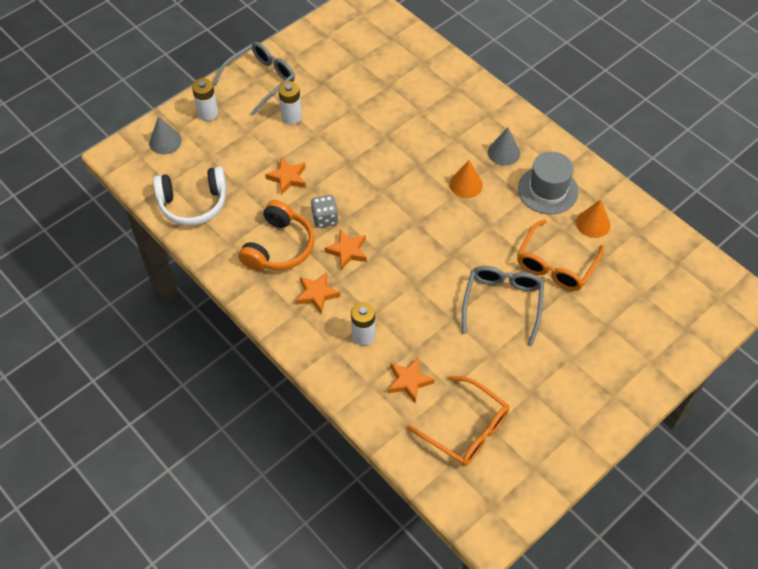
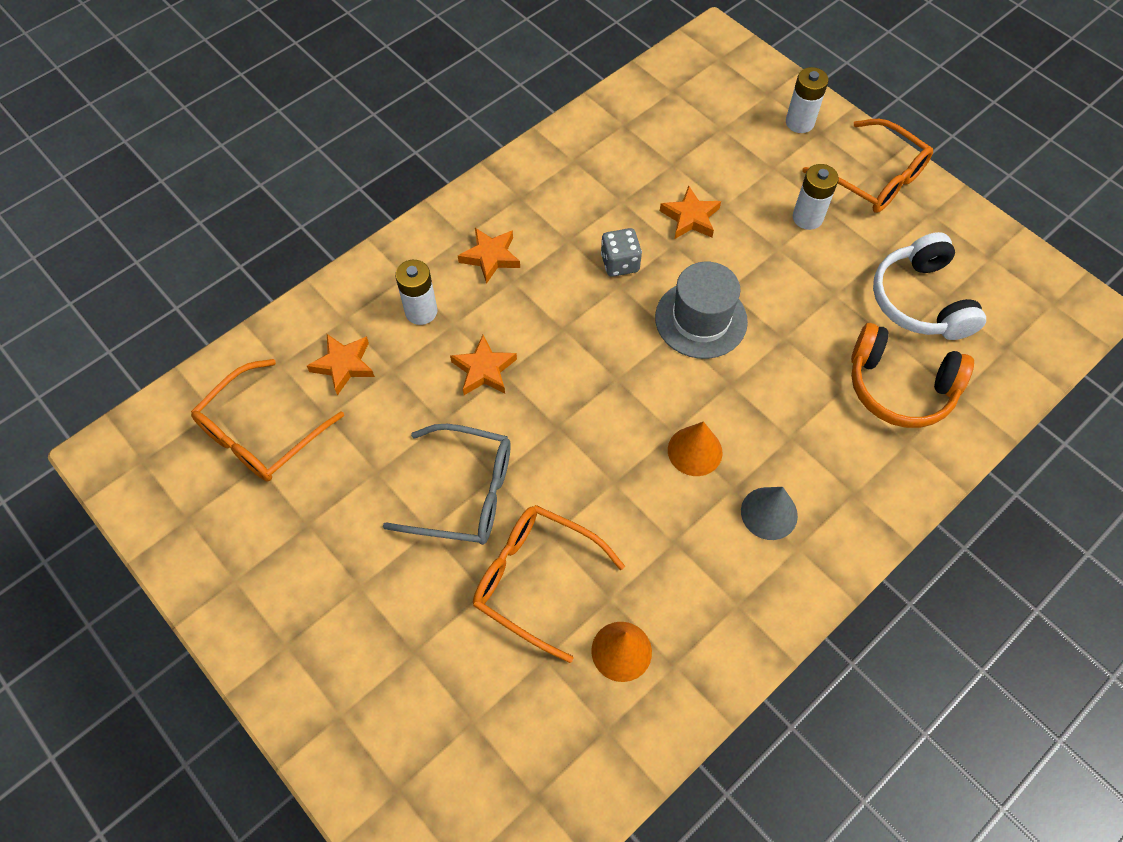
camera: 90 degrees right, 5 degrees up
grey cone [149,116,182,155] -> none
white headphones [153,166,227,226] -> white headphones moved to [873,232,986,340]
grey glasses [213,42,295,116] -> orange glasses [802,119,933,213]
orange headphones [238,200,314,271] -> orange headphones moved to [851,323,974,428]
orange star [324,230,367,270] -> orange star moved to [450,335,517,395]
grey hat [518,152,579,214] -> grey hat moved to [655,262,748,359]

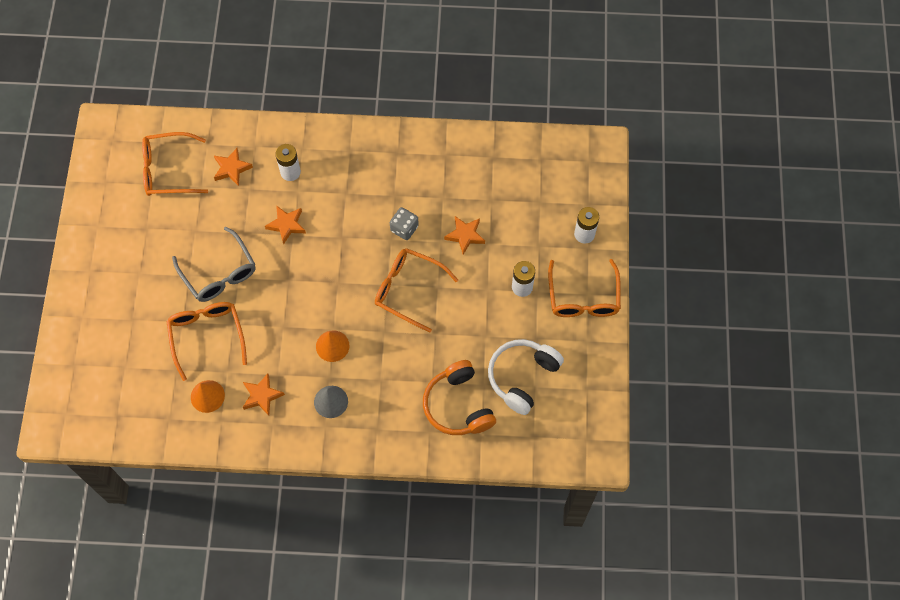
camera: 45 degrees right, 5 degrees up
orange star [458,228,520,284] -> orange star moved to [243,373,285,416]
grey hat [655,262,748,359] -> orange glasses [375,248,458,333]

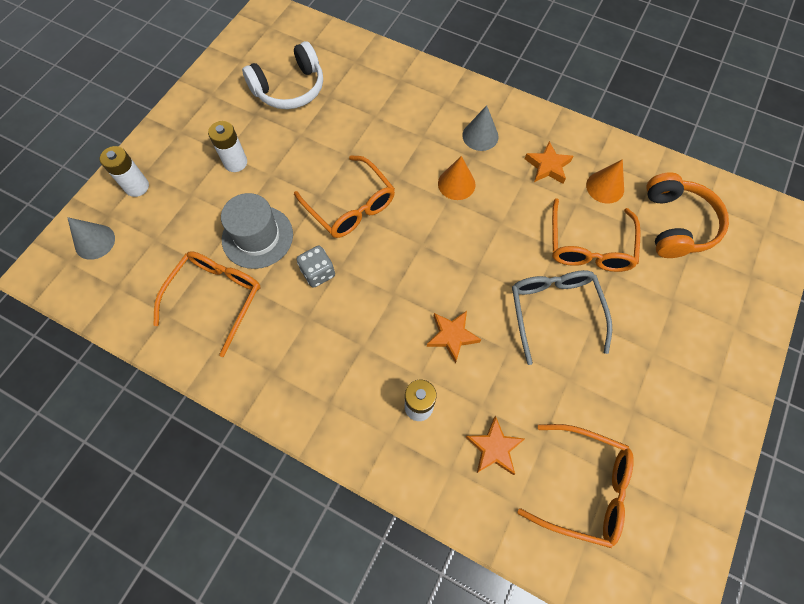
camera: 155 degrees left, 0 degrees up
orange headphones [423,360,496,435] -> orange headphones moved to [646,172,729,258]
orange star [444,216,485,255] -> grey hat [221,193,293,269]
orange glasses [548,259,621,317] -> orange glasses moved to [153,251,261,357]
none -> grey cone [67,217,115,260]

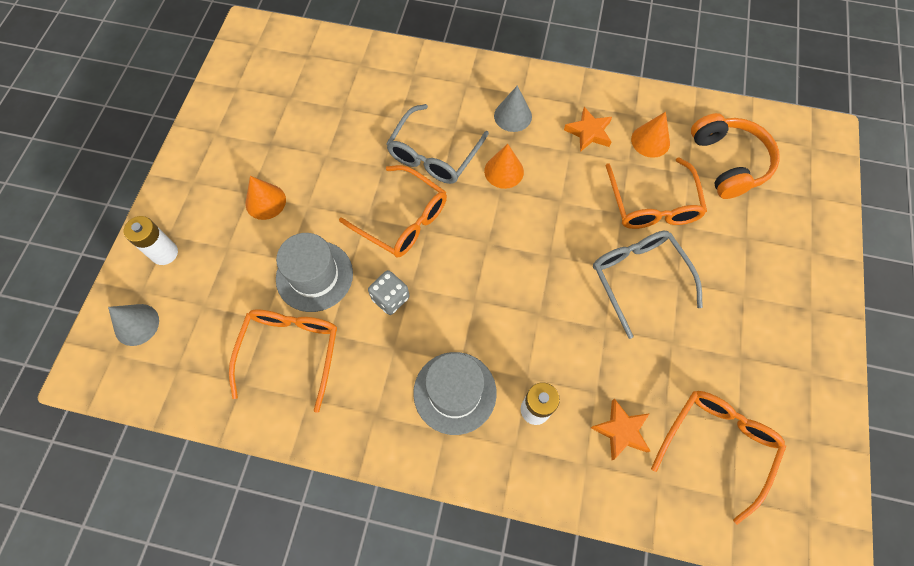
camera: 15 degrees left, 0 degrees up
white battery [208,121,247,172] -> orange cone [245,176,286,220]
white headphones [242,41,323,109] -> none
orange star [427,311,481,363] -> none
orange glasses [517,424,634,548] -> orange glasses turned 60 degrees counterclockwise [651,391,786,525]
none -> grey glasses [386,104,489,184]
none -> grey hat [413,352,497,435]

